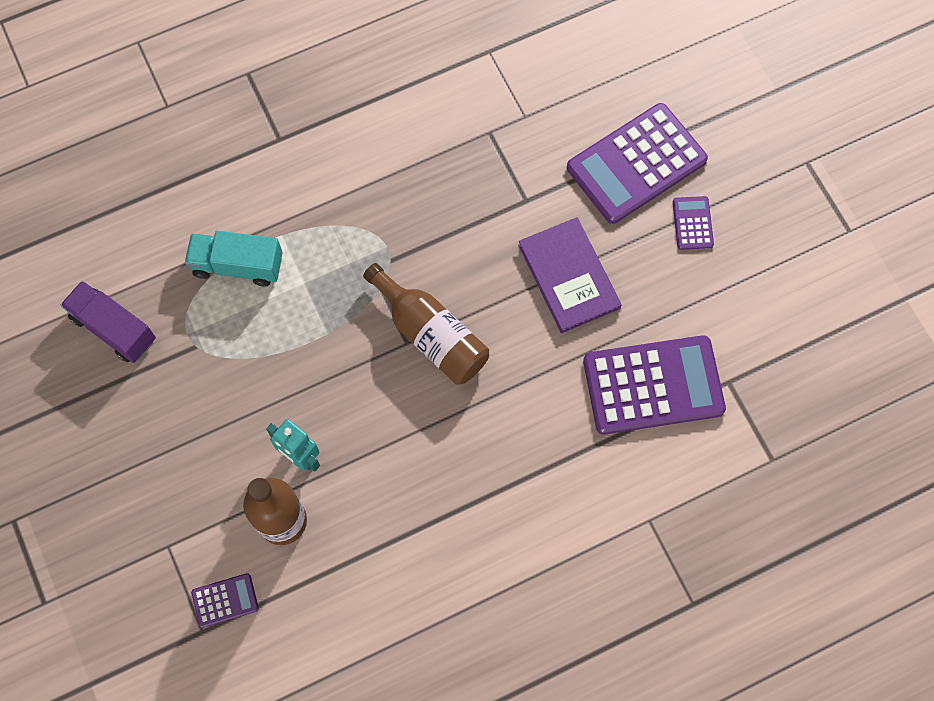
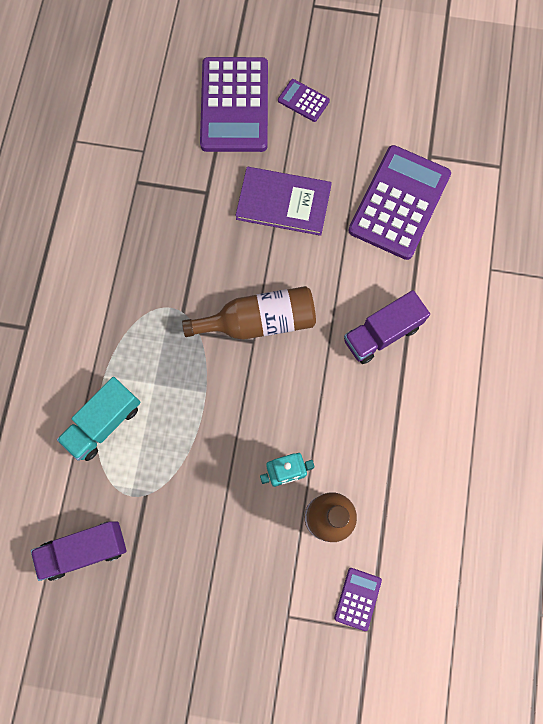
camera: 55 degrees left, 5 degrees up
none -> purple truck [344,290,430,364]

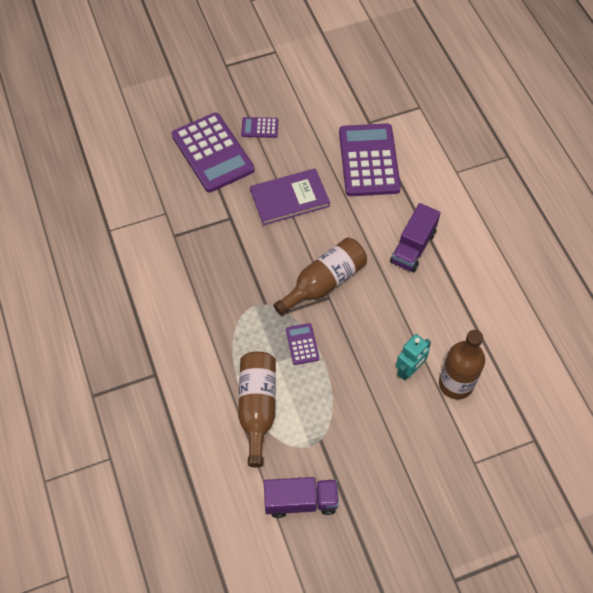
camera: 30 degrees left, 15 degrees down
purple truck [31,521,127,581] -> purple truck turned 135 degrees counterclockwise [264,477,339,518]
turquoise truck [57,377,141,461] -> brown bottle [238,352,276,468]
purple calculator [334,568,382,631] -> purple calculator moved to [286,323,319,365]

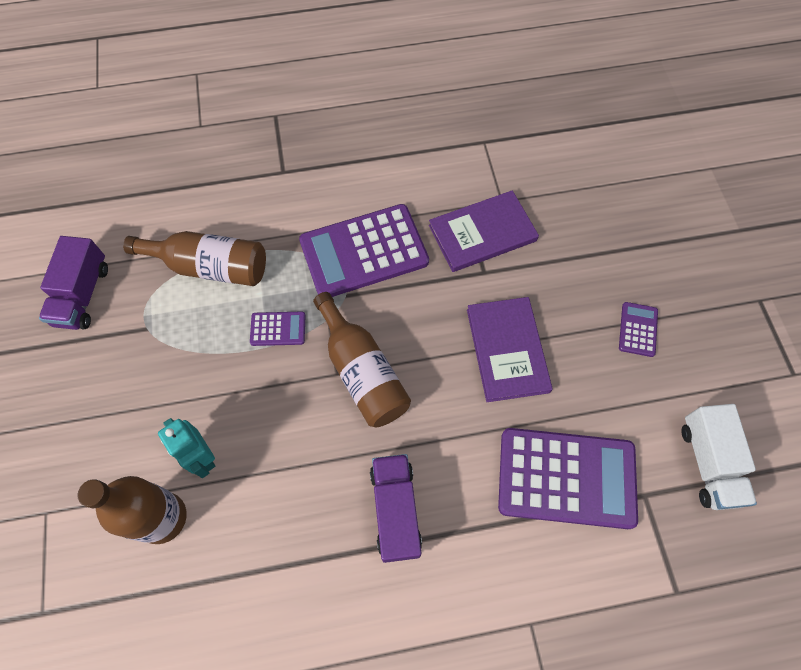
camera: 100 degrees right, 5 degrees up
purple calculator [172,113,255,192] -> purple calculator moved to [299,204,429,297]
purple truck [390,203,440,272] -> purple truck turned 45 degrees clockwise [370,454,422,563]
none -> purple book [429,190,539,272]
none -> white truck [681,404,757,510]

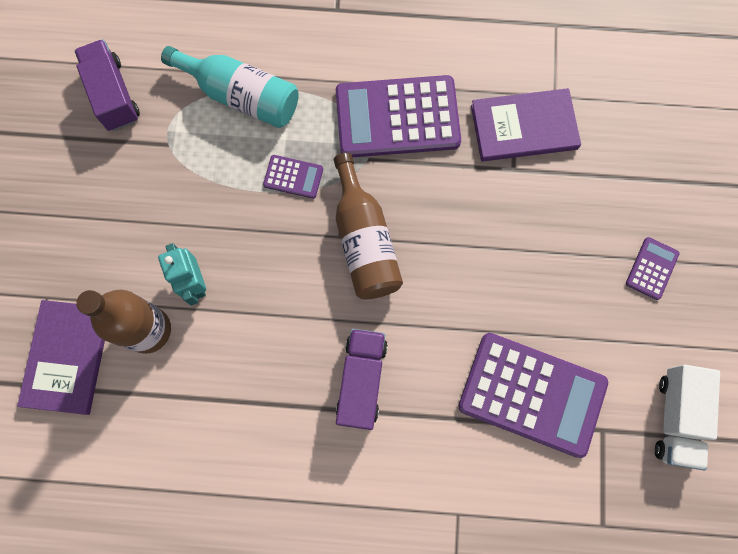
camera: 15 degrees right, 10 degrees up
purple truck [39,236,108,330] -> purple truck turned 135 degrees clockwise [74,39,140,131]
brown bottle [123,231,266,286] -> turquoise bottle [161,46,299,128]
purple book [467,297,553,402] -> purple book moved to [17,300,105,415]

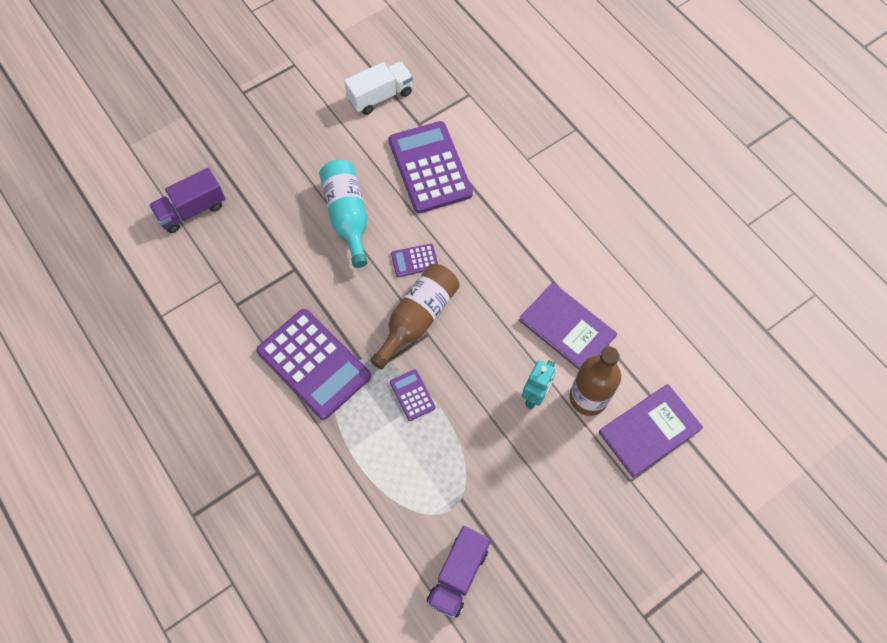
camera: 130 degrees left, 10 degrees down
turquoise bottle [161,46,299,128] -> turquoise bottle moved to [319,160,368,268]
purple truck [336,329,388,430] -> purple truck moved to [149,168,226,233]
purple book [471,88,581,162] -> purple book moved to [519,283,617,370]
purple calculator [626,237,680,300] -> purple calculator moved to [391,244,438,277]

